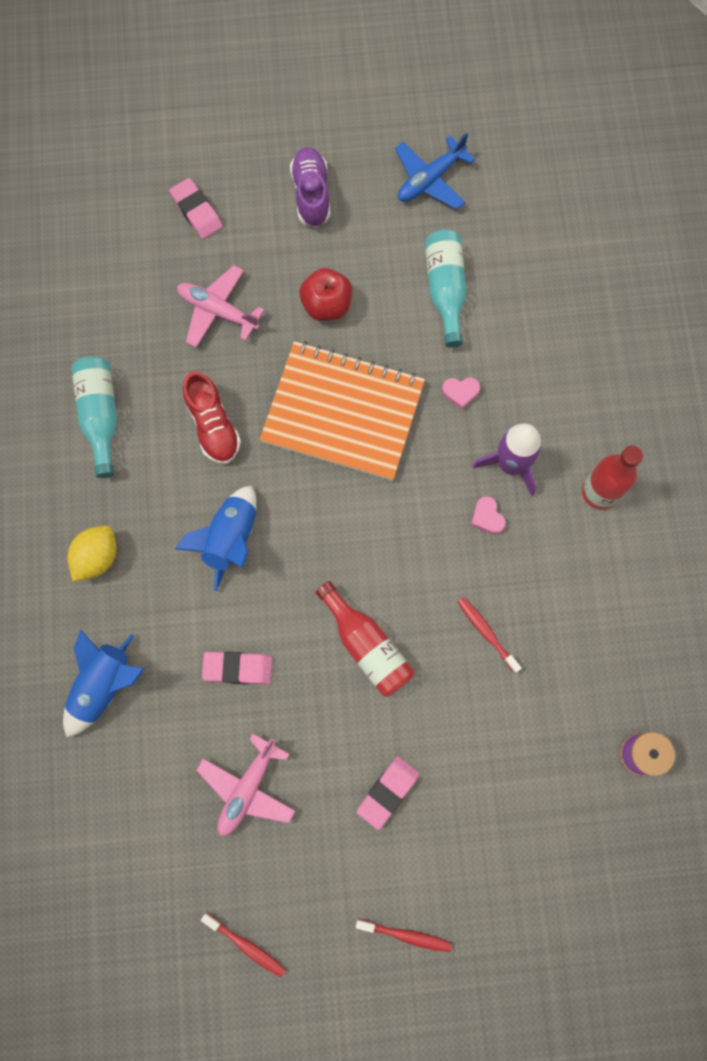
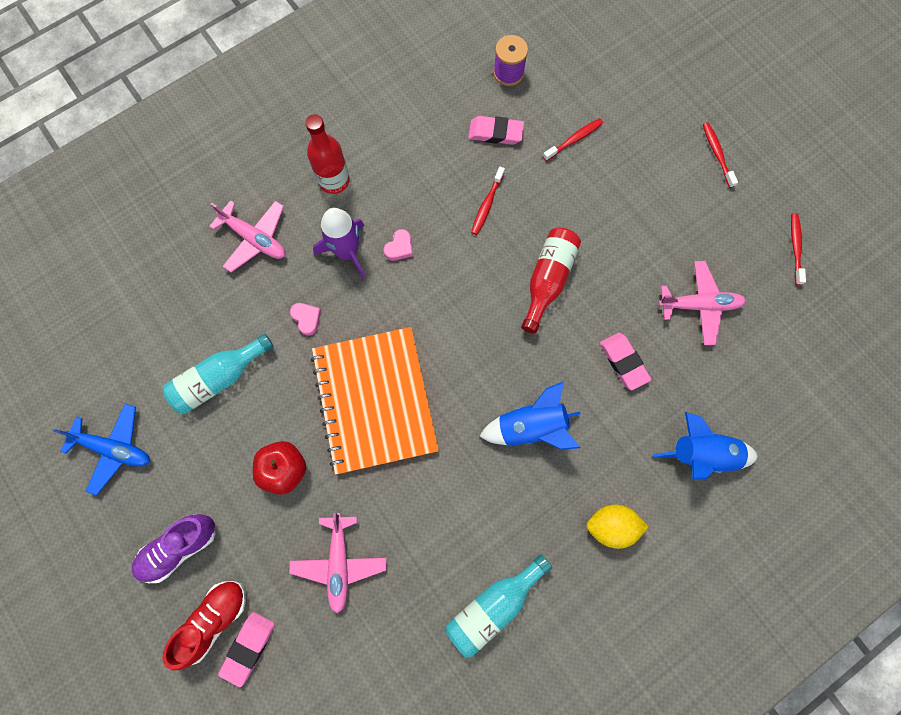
camera: 120 degrees left, 0 degrees up
red shoe [183,371,241,464] -> red shoe moved to [162,581,246,670]
pink eraser [357,756,420,830] -> pink eraser moved to [468,116,524,145]
none -> pink plane [209,200,285,272]
none -> red toothbrush [543,118,603,161]

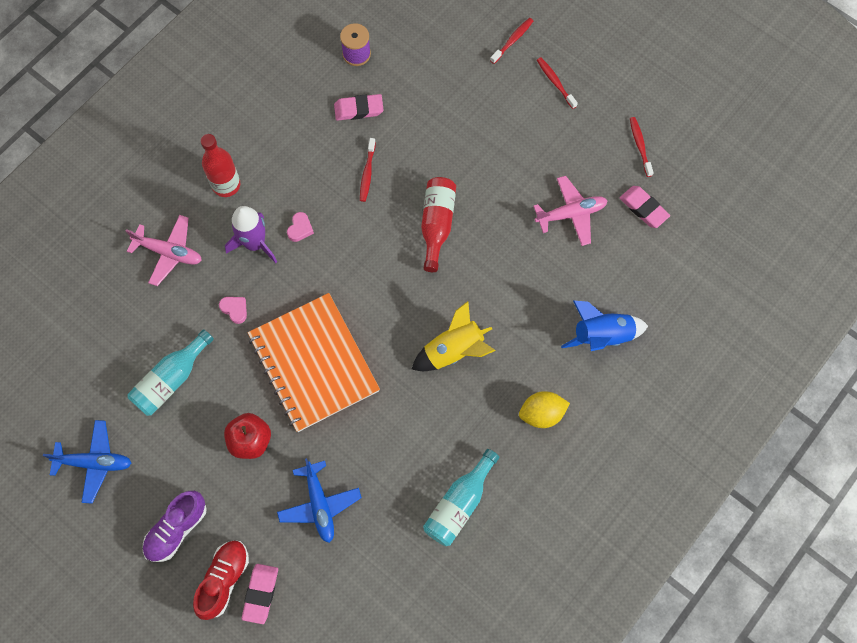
camera: 15 degrees left, 5 degrees down
pink plane [289,513,386,613] -> blue plane [277,458,362,543]
blue rocket [479,382,580,450] -> yellow rocket [412,301,496,371]
red toothbrush [543,118,603,161] -> red toothbrush moved to [490,18,533,64]
pink eraser [600,333,651,390] -> pink eraser moved to [620,186,670,228]

